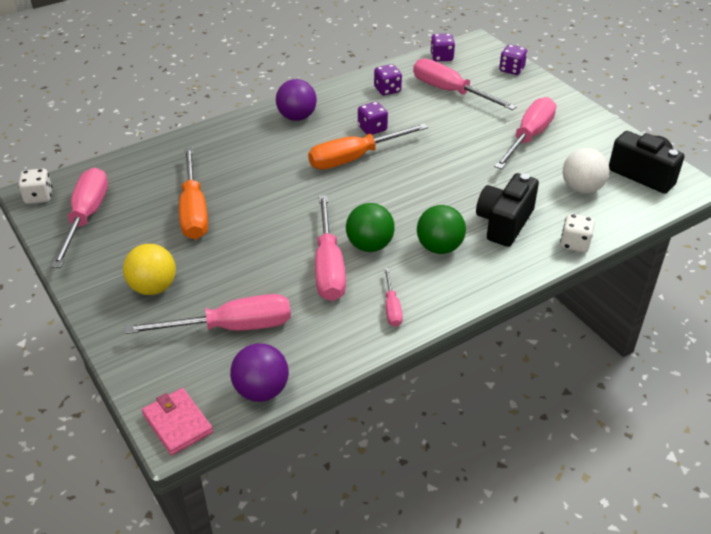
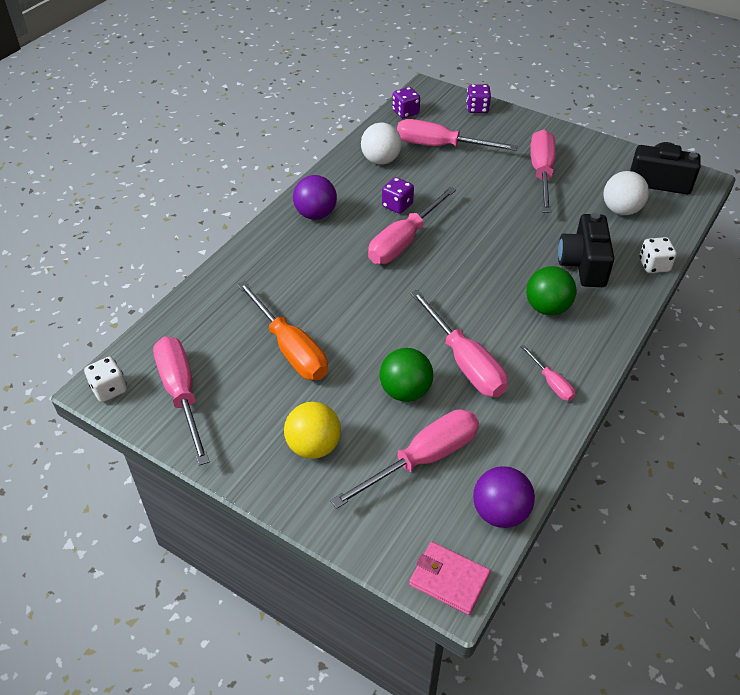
camera: 25 degrees left, 5 degrees up
orange screwdriver [308,123,428,170] -> pink screwdriver [368,187,456,264]
green ball [346,203,395,252] -> green ball moved to [380,348,433,402]
purple dice [374,64,402,95] -> white ball [361,123,402,165]

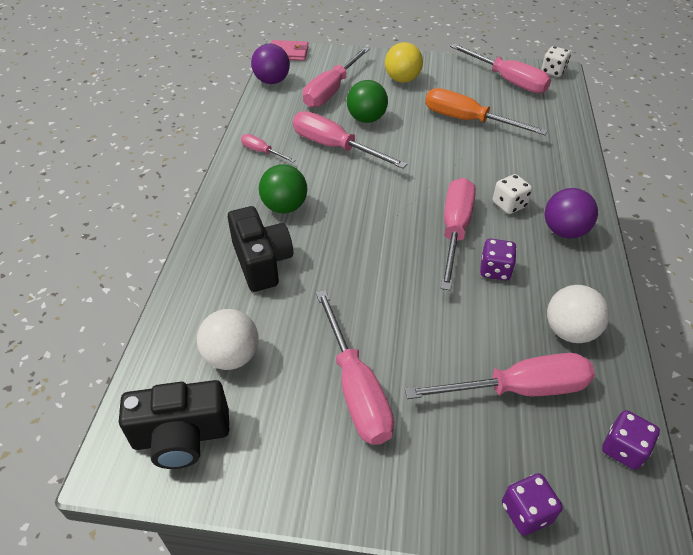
camera: 155 degrees right, 0 degrees up
white dice [639,237,677,273] -> white dice moved to [493,174,532,214]

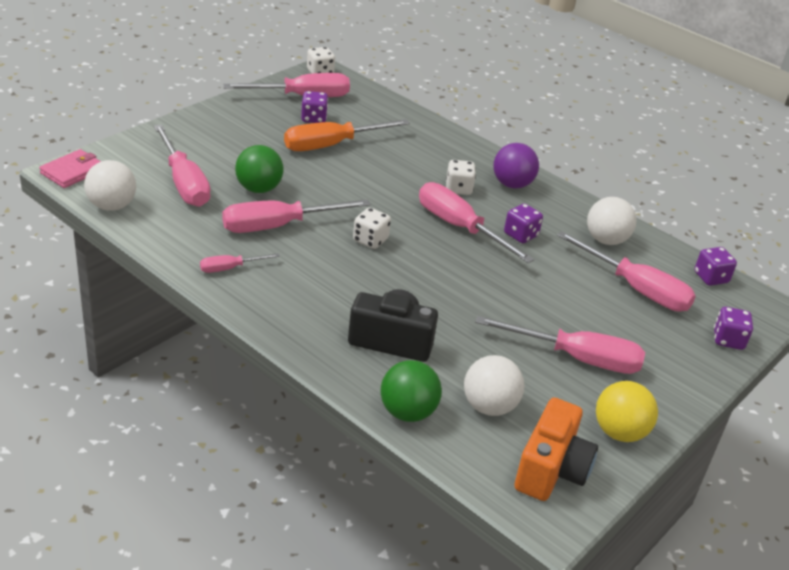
camera: 60 degrees left, 10 degrees down
black camera [119,380,229,469] -> orange camera [515,398,598,501]
purple ball [251,44,290,84] -> white ball [84,160,136,211]
green ball [259,164,307,213] -> green ball moved to [381,360,442,422]
yellow ball [385,42,423,83] -> yellow ball moved to [596,381,658,442]
pink screwdriver [405,353,595,399] -> pink screwdriver turned 105 degrees clockwise [557,231,696,311]
none -> purple dice [301,91,328,123]
none -> white dice [353,208,391,249]

